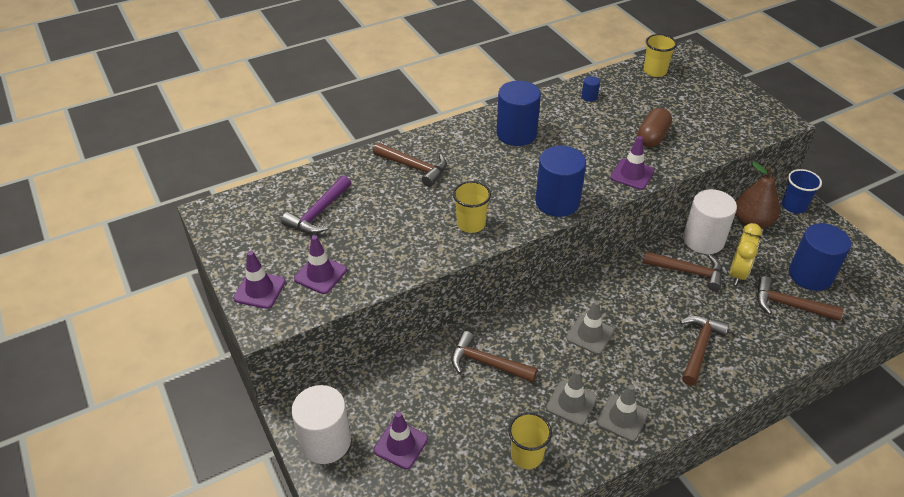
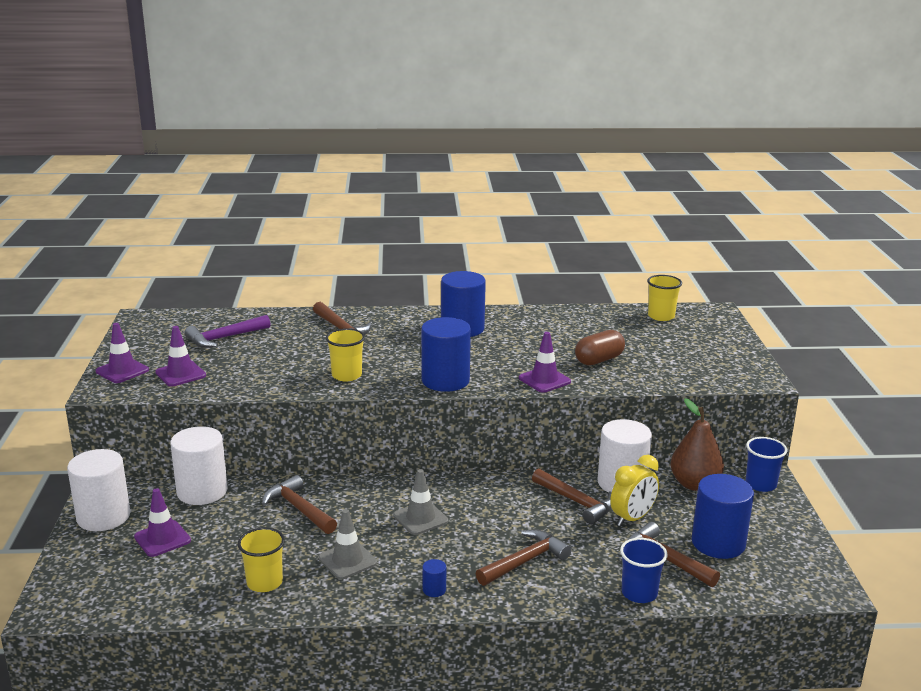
camera: 25 degrees right, 20 degrees down
blue cylinder [582,76,600,102] -> blue cylinder moved to [422,559,446,597]
grey traffic cone [597,384,649,442] -> none
none -> white cylinder [170,426,228,505]
none -> blue cup [620,538,668,603]

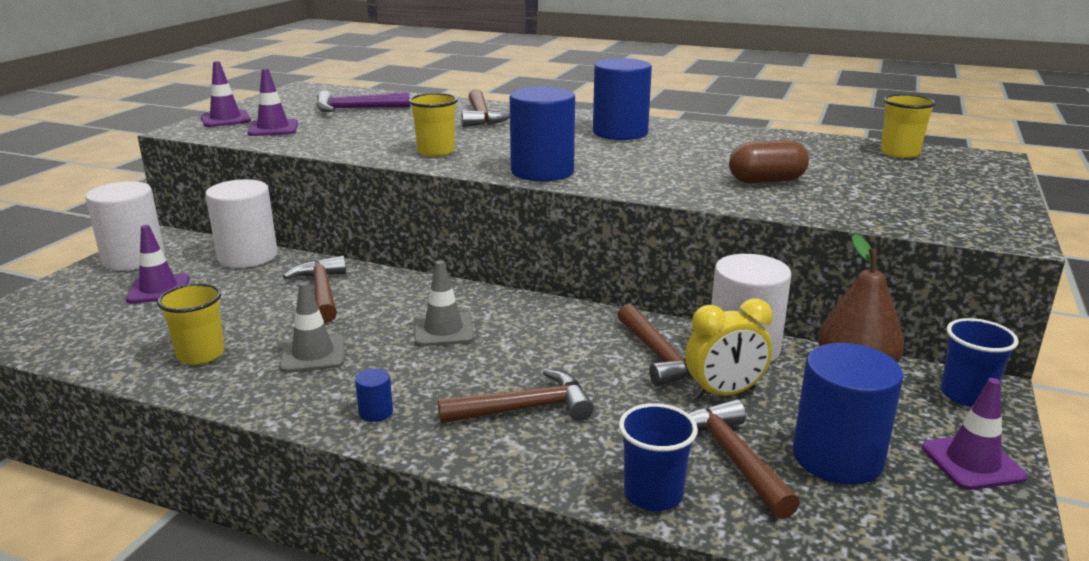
camera: 25 degrees right, 0 degrees up
purple traffic cone [519,332,571,393] -> purple traffic cone moved to [922,378,1027,490]

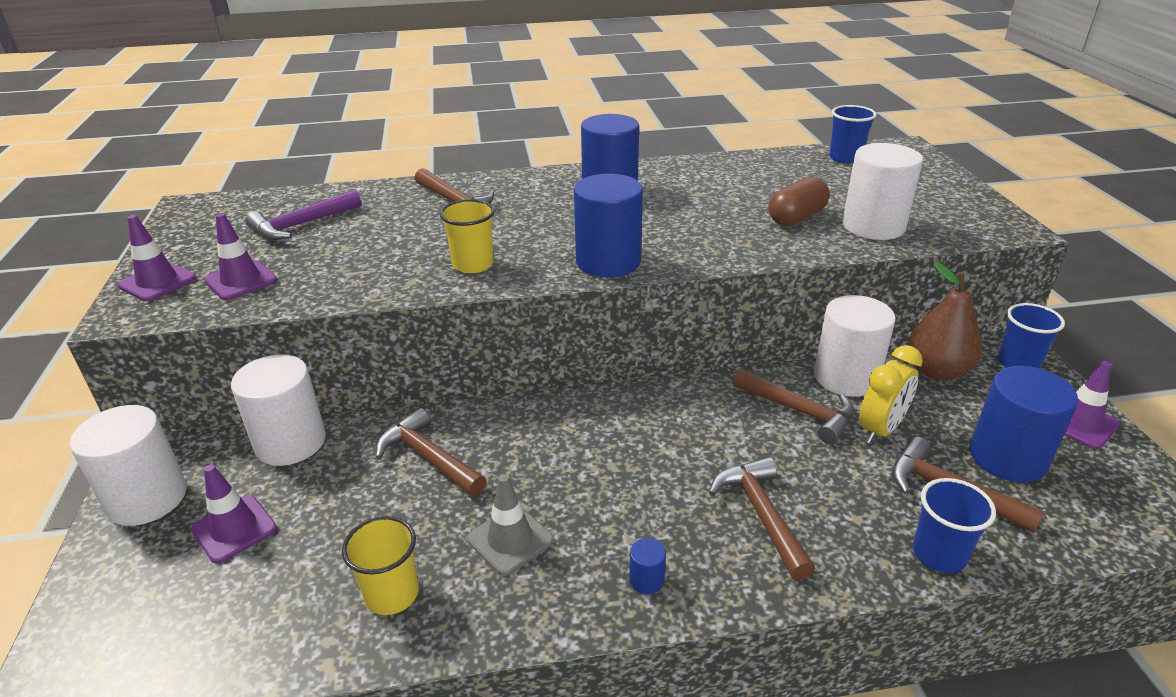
camera: 30 degrees left, 10 degrees up
grey traffic cone [414,260,474,346] -> none
brown hammer [438,369,594,424] -> brown hammer turned 60 degrees counterclockwise [709,457,815,580]
yellow cup [881,94,936,158] -> blue cup [829,105,877,164]
none -> white cylinder [843,143,923,240]

